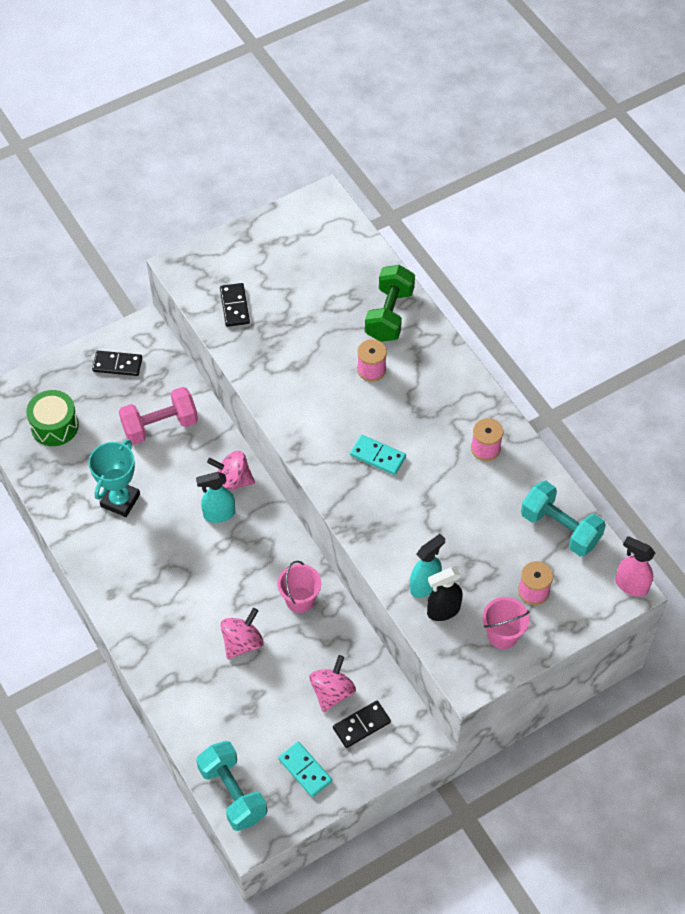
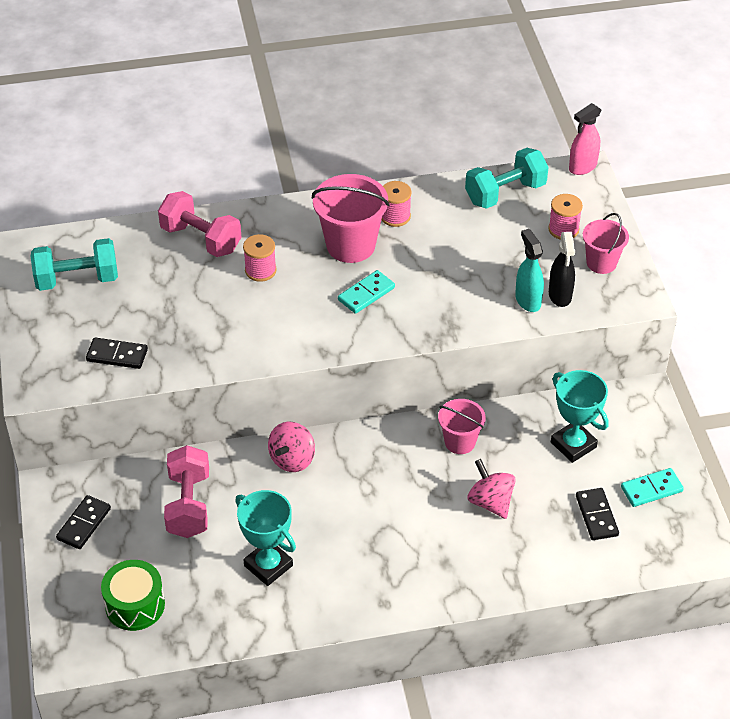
camera: 70 degrees left, 10 degrees down
turquoise spray bottle [196,472,235,523] -> none
turquoise dumbbell [196,741,267,831] -> turquoise dumbbell moved to [31,238,118,291]
pink spinning top [309,655,356,712] -> turquoise trophy [551,370,609,463]
black domino [333,701,391,748] -> black domino moved to [576,488,619,540]
green dumbbell [365,265,415,342] -> pink dumbbell [158,191,242,257]
none -> pink bucket [312,174,390,263]

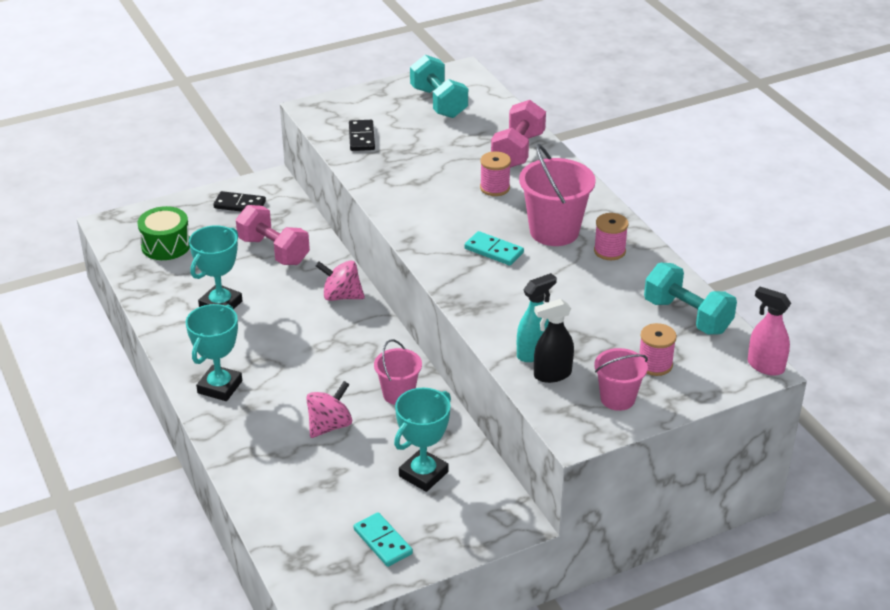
camera: 75 degrees right, 10 degrees down
pink dumbbell [164,445,209,538] -> pink dumbbell turned 60 degrees clockwise [236,205,310,265]
black domino [576,488,619,540] -> none
none -> turquoise trophy [186,304,242,401]

